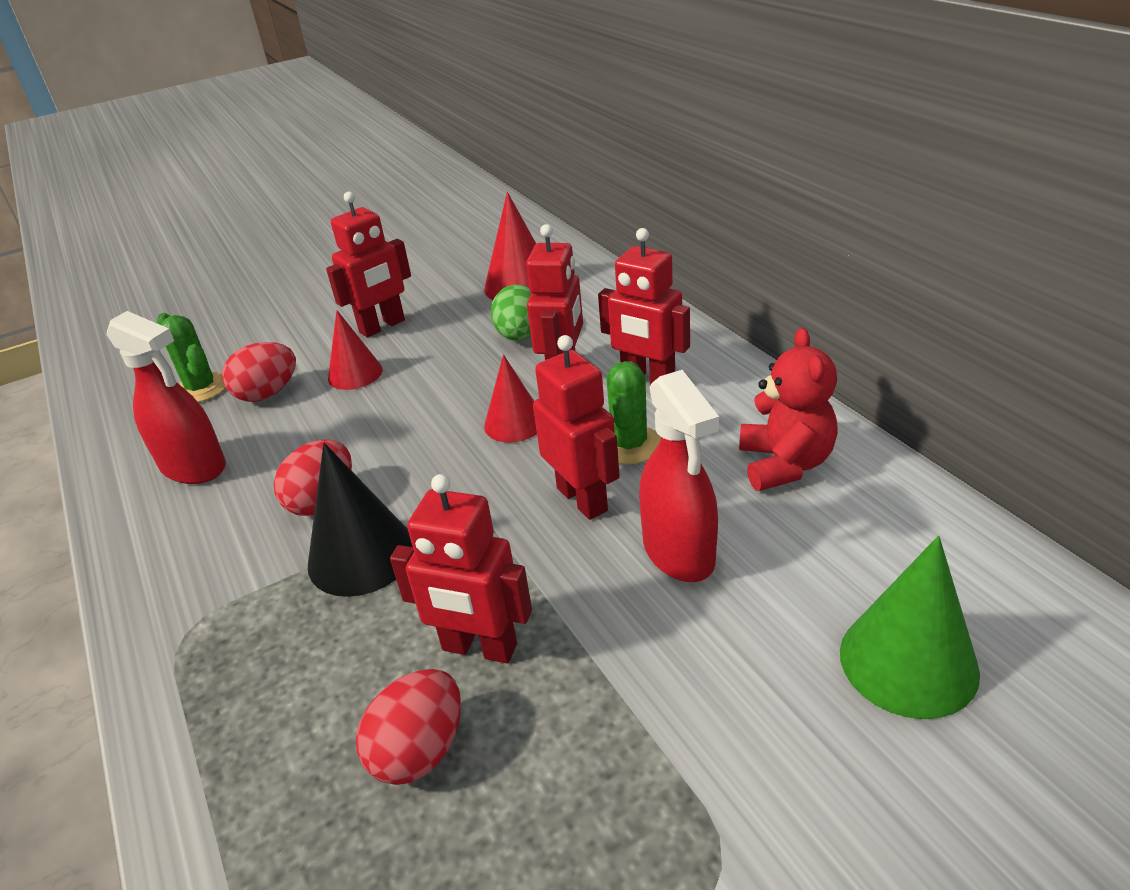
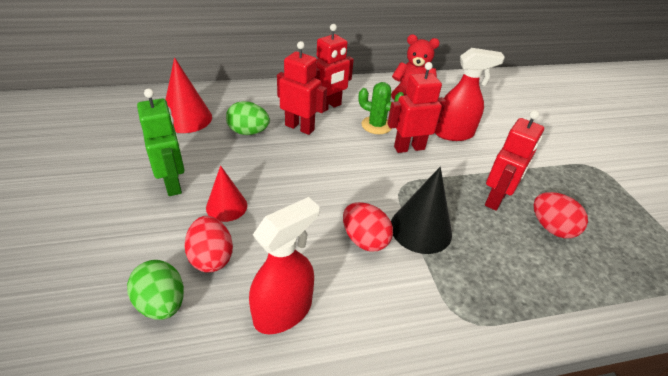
camera: 80 degrees left, 5 degrees up
green cactus [157,313,226,402] -> green egg [127,260,184,320]
red robot [326,191,411,338] -> green robot [137,89,185,196]
red cone [484,354,537,443] -> none
green cone [840,536,980,719] -> none

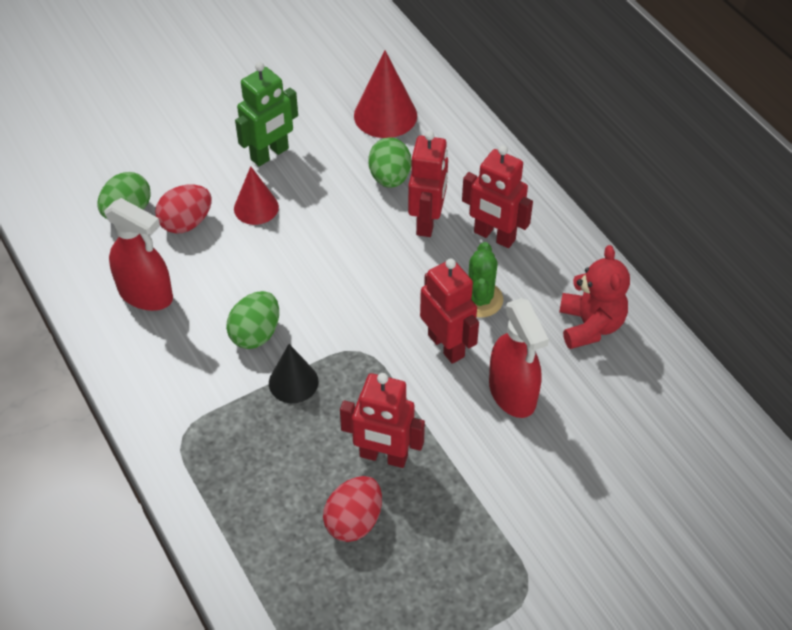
camera: 75 degrees right, 10 degrees up
red egg [343,202,393,252] -> green egg [226,291,279,349]
black cone [391,167,452,254] -> black cone [269,344,318,403], size x0.66

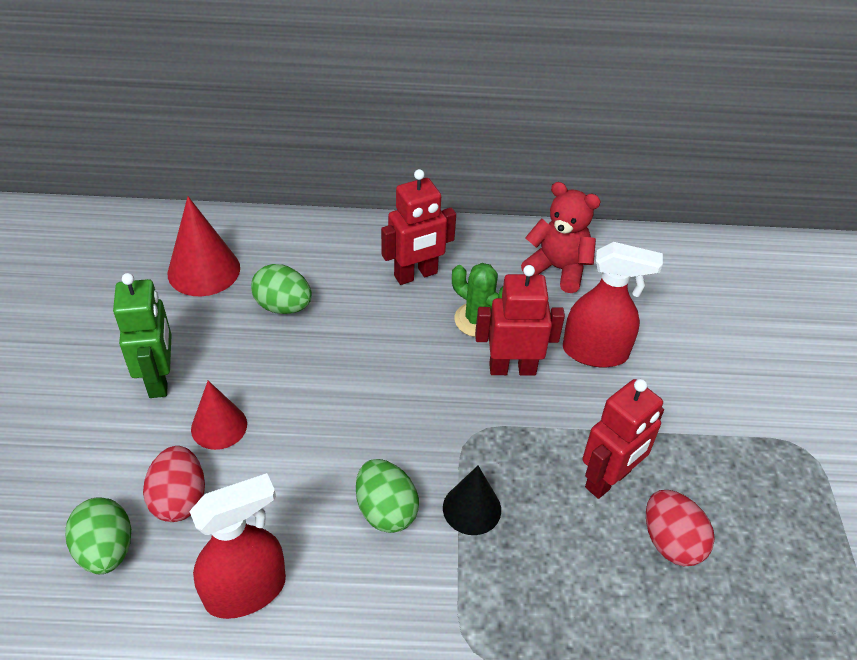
camera: 60 degrees left, 5 degrees down
red robot [408,131,448,237] -> none

